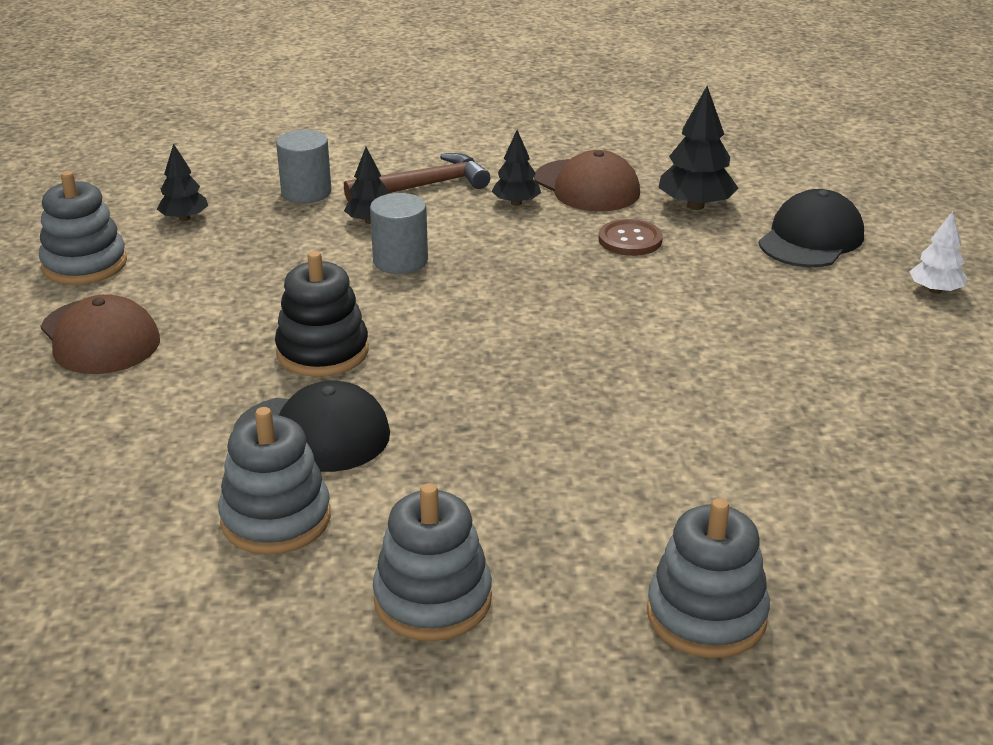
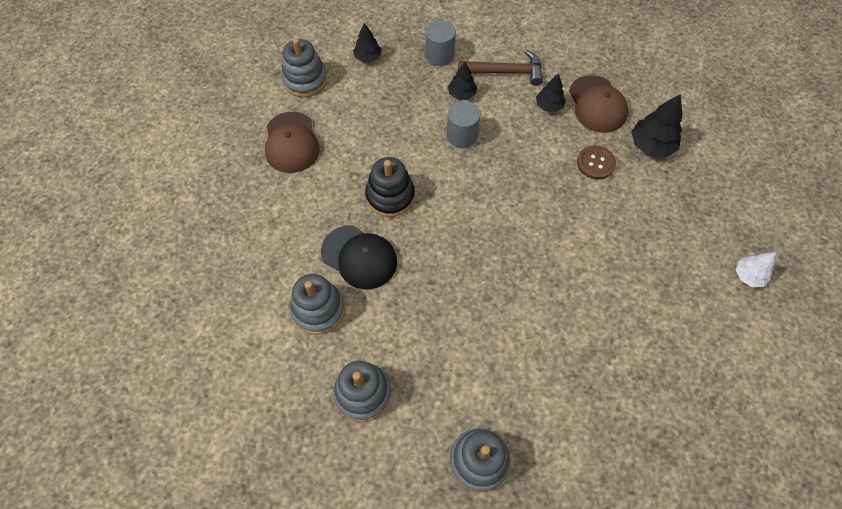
camera: 25 degrees right, 30 degrees up
black cap [759,189,864,267] -> none

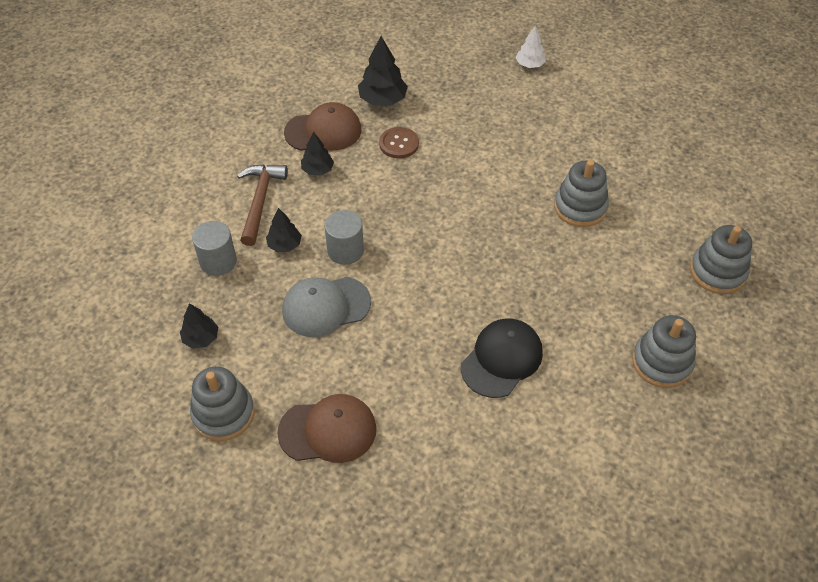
camera: 85 degrees left, 10 degrees down
grey stacking toy [290,274,345,335] -> grey stacking toy moved to [554,160,609,227]
black stacking toy [365,157,415,217] -> none
none -> grey cap [282,277,371,337]

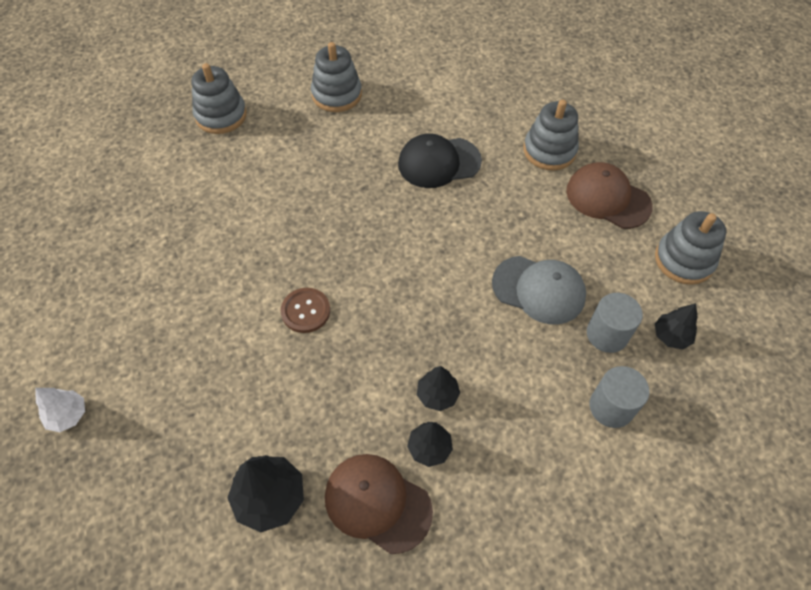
camera: 140 degrees left, 5 degrees up
brown hammer [237,164,288,246] -> none
black tree [266,208,302,252] -> black tree moved to [417,366,460,411]
grey cylinder [324,210,364,265] -> grey cylinder moved to [587,293,643,353]
brown button [379,127,419,159] -> brown button moved to [281,288,330,333]
grey stacking toy [554,160,609,227] -> grey stacking toy moved to [524,100,579,170]

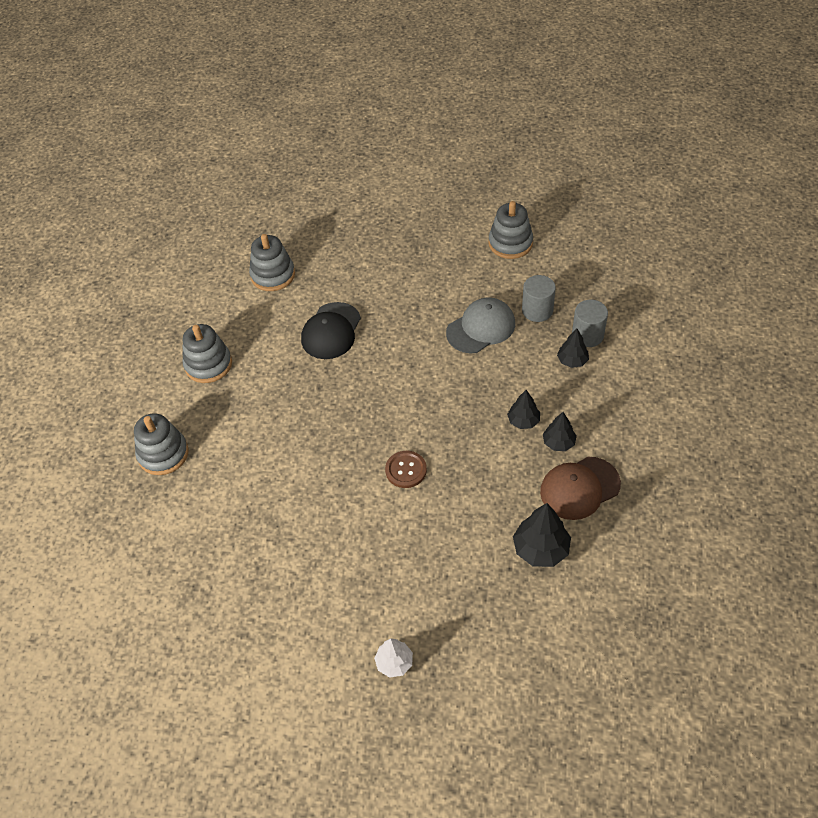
camera: 55 degrees left, 5 degrees down
grey stacking toy [524,100,579,170] -> grey stacking toy moved to [249,234,295,291]
brown cap [566,162,653,229] -> none
black tree [655,303,698,349] -> black tree moved to [557,329,589,368]

